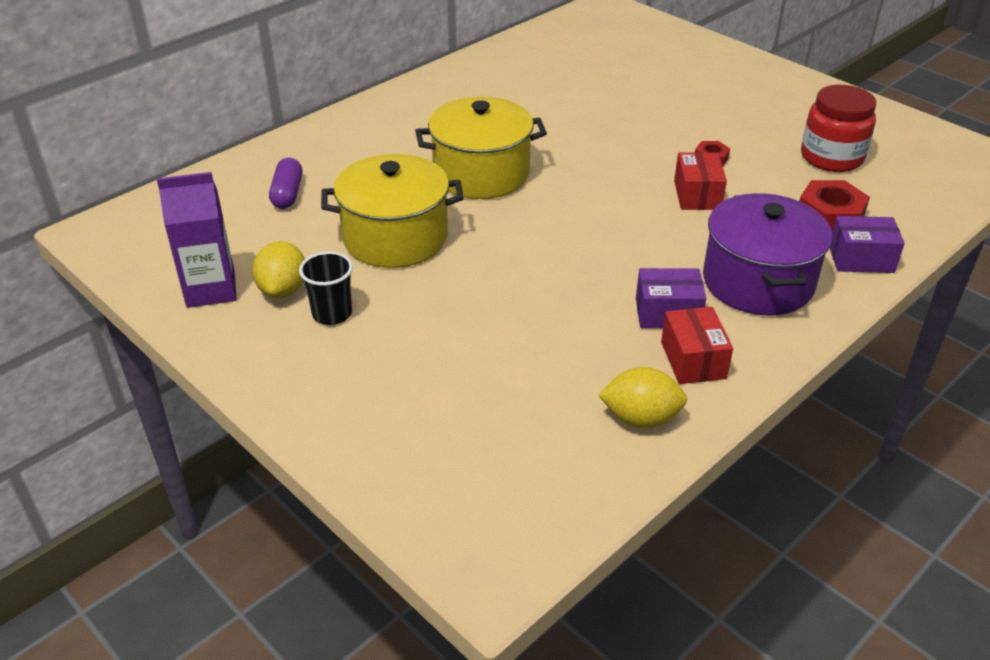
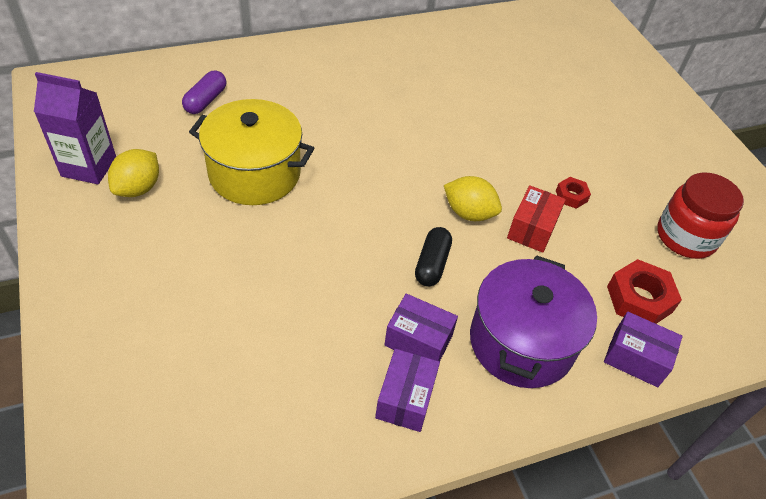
camera: 20 degrees right, 10 degrees up
black cup [299,251,353,325] -> none
yellow pot [415,97,547,199] -> none
yellow lemon [598,367,687,428] -> yellow lemon moved to [444,176,502,221]
red box [661,307,733,384] -> purple box [375,349,440,432]
none -> black capsule [415,227,452,287]

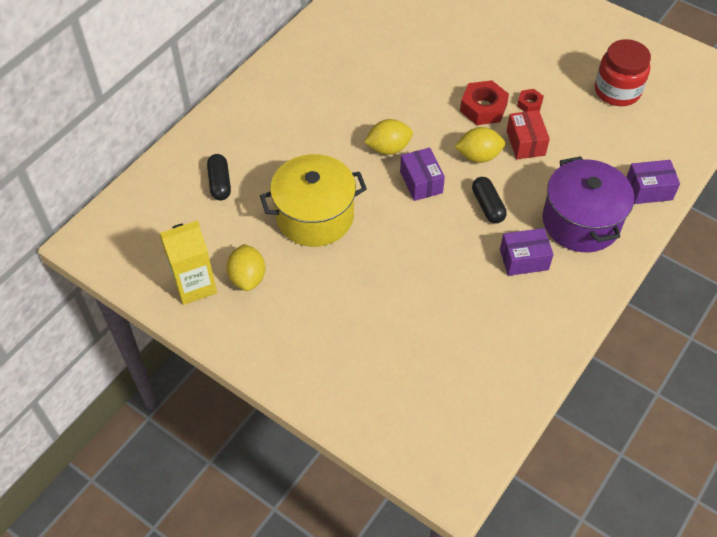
camera: 30 degrees left, 5 degrees up
purple carton [34,72,116,184] -> yellow carton [160,220,217,305]
purple capsule [182,70,226,114] -> black capsule [207,154,231,200]
purple box [375,349,440,432] -> purple box moved to [400,148,445,201]
red nut [607,259,682,324] -> red nut moved to [460,80,509,125]
none -> yellow lemon [364,119,413,155]

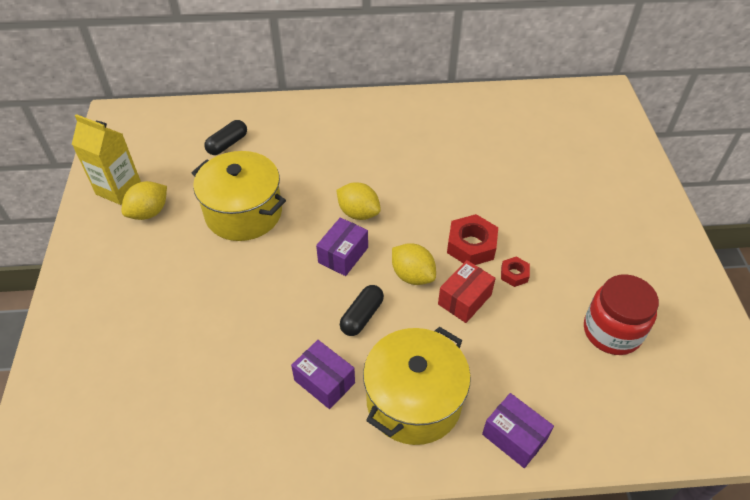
camera: 50 degrees right, 5 degrees down
purple pot [542,156,634,253] -> yellow pot [363,327,471,445]

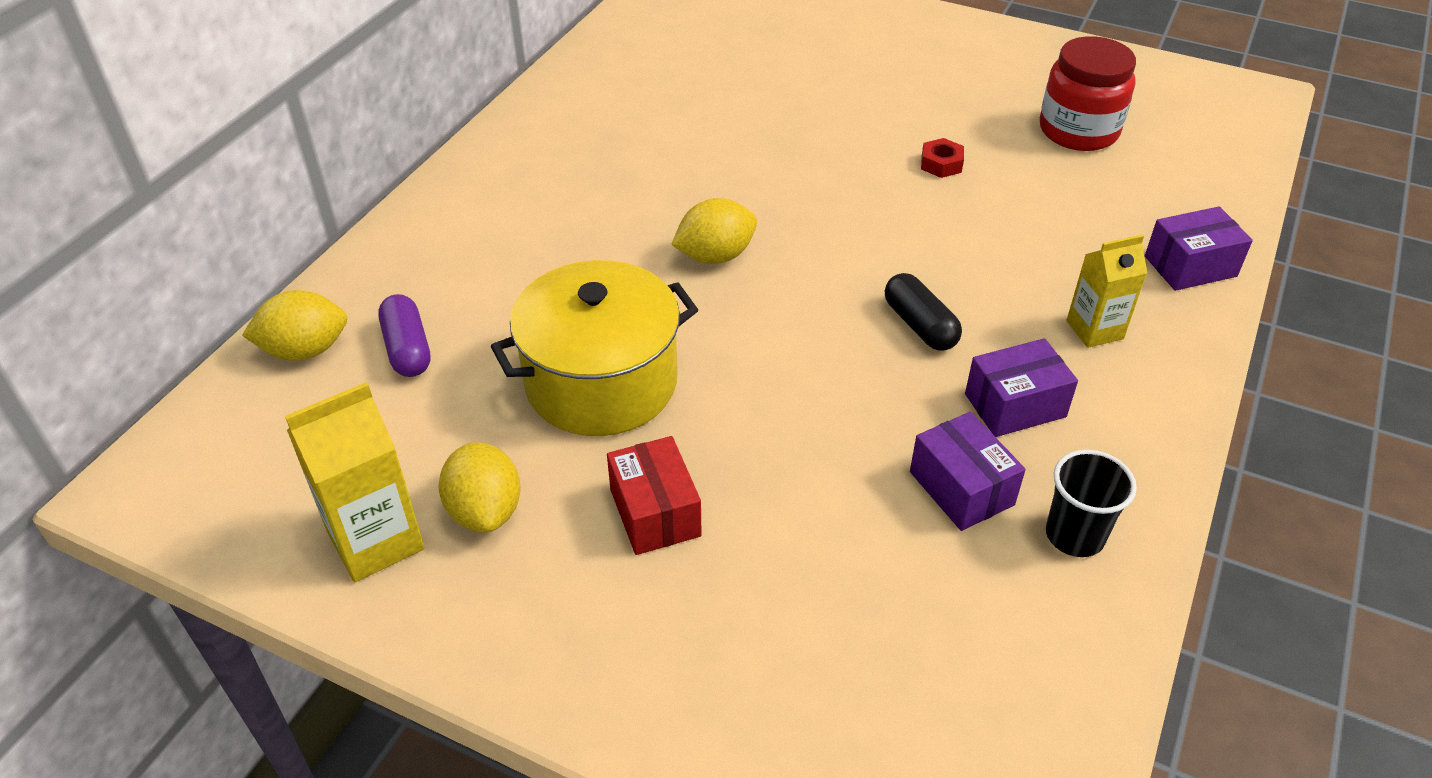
camera: 60 degrees left, 5 degrees down
black capsule [204,120,247,155] -> purple capsule [378,294,431,377]
purple box [316,218,368,276] -> purple box moved to [910,412,1026,531]
yellow pot [363,327,471,445] -> yellow carton [1066,234,1147,348]
yellow lemon [392,243,436,285] -> yellow lemon moved to [242,290,347,361]
red box [438,260,496,323] -> red box moved to [607,436,702,555]
red nut [447,214,498,265] -> none
none -> black cup [1046,450,1137,557]

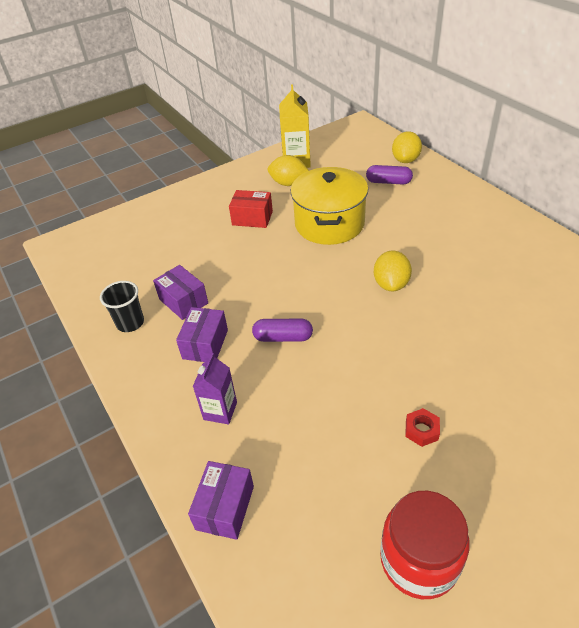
camera: 125 degrees right, 0 degrees up
black capsule [885,273,962,351] -> purple capsule [252,319,313,342]
purple box [910,412,1026,531] -> purple box turned 45 degrees clockwise [153,265,208,320]
yellow carton [1066,234,1147,348] -> purple carton [193,353,237,424]

